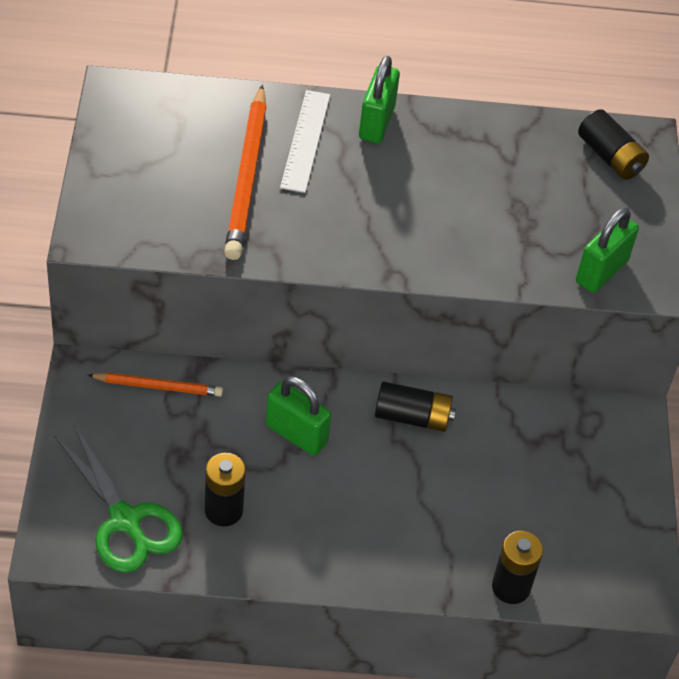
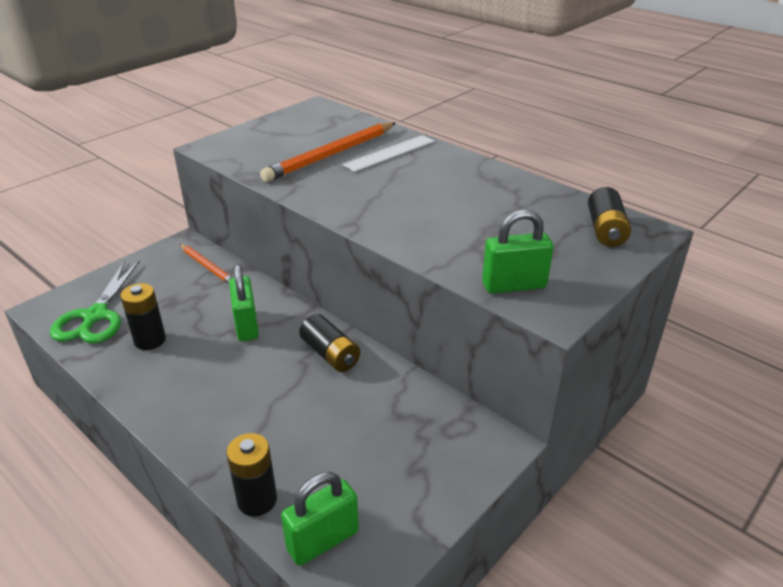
camera: 45 degrees right, 15 degrees down
green padlock [359,56,400,143] -> green padlock moved to [281,472,359,566]

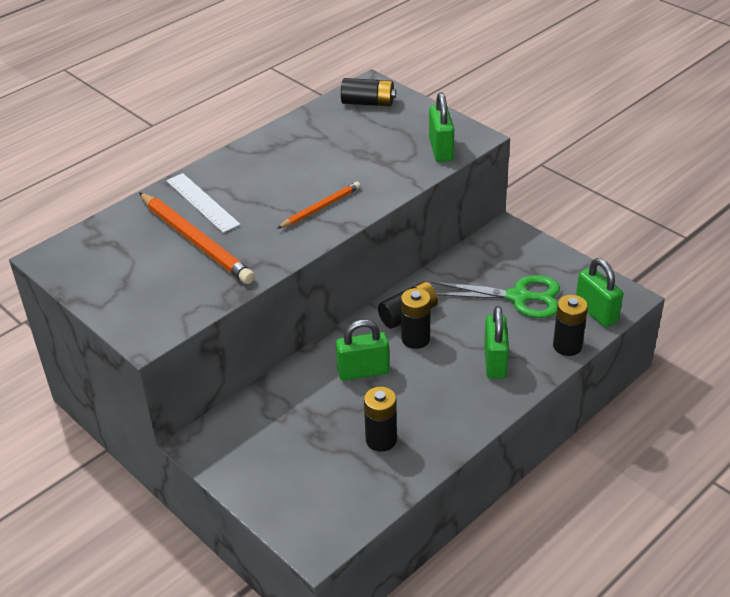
camera: 85 degrees left, 5 degrees up
green scissors [50,260,140,344] -> green scissors moved to [431,275,560,318]
orange pencil [180,244,233,284] -> orange pencil moved to [277,182,360,229]
none -> black battery [401,288,431,349]
none -> green padlock [484,306,509,379]

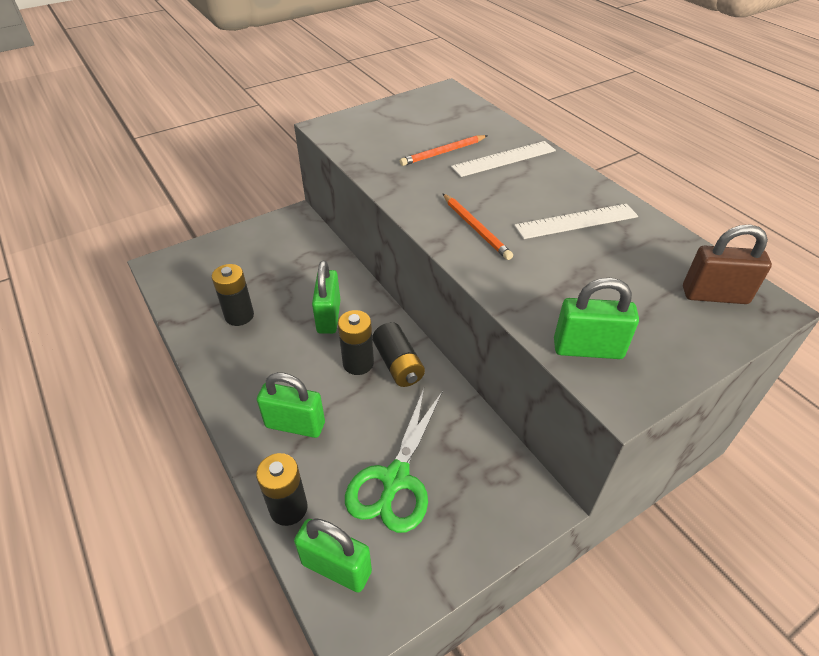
camera: 100 degrees right, 5 degrees up
orange pencil [139,192,255,284] -> orange pencil [400,135,488,166], size x0.57
black battery [341,78,396,106] -> brown padlock [683,225,772,304]
green padlock [576,258,623,327] -> green padlock turned 45 degrees clockwise [294,518,372,593]
none -> white ruler [514,204,638,239]

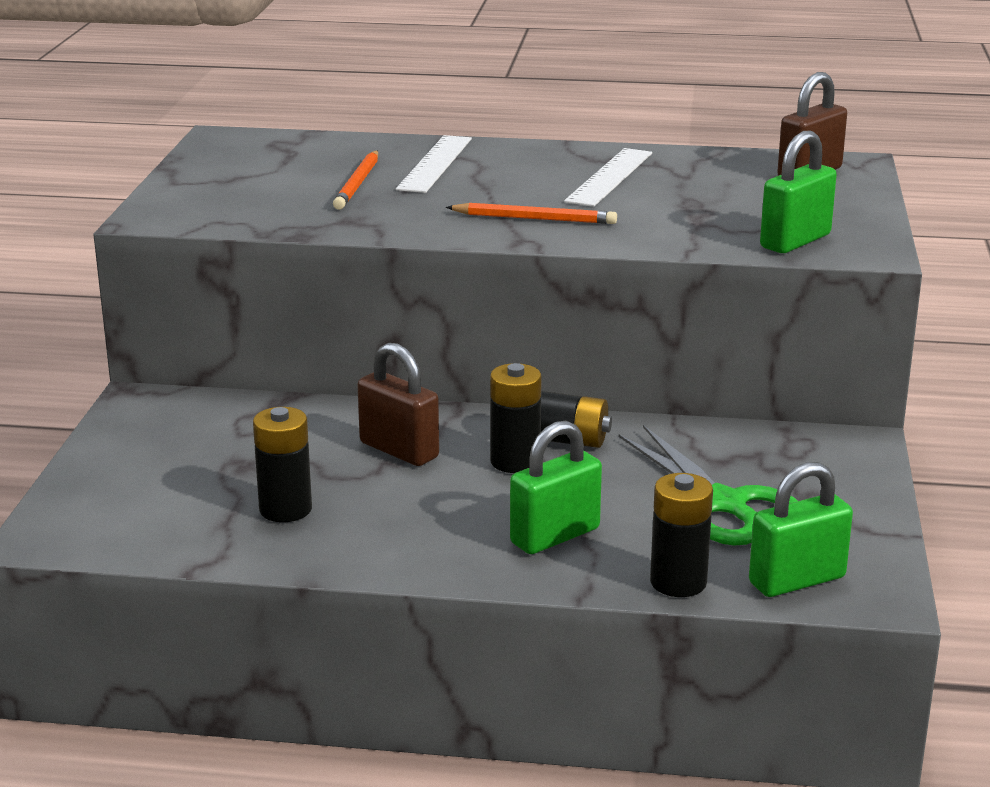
camera: 50 degrees left, 20 degrees down
green padlock [312,260,340,334] -> brown padlock [357,342,439,466]

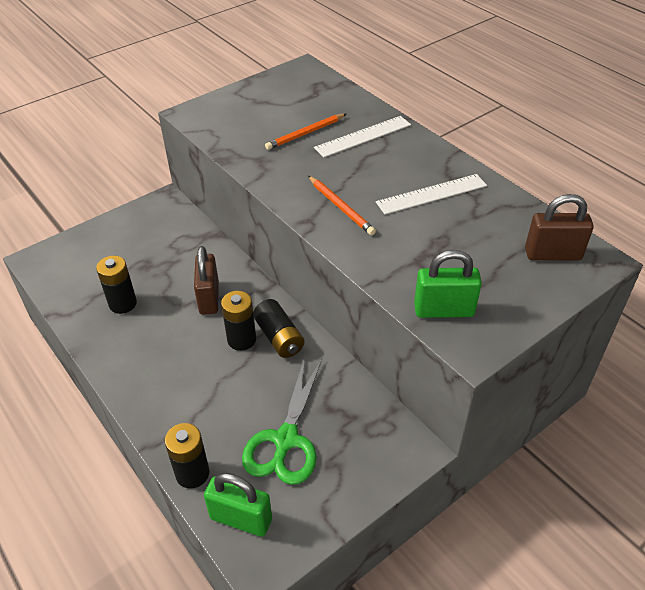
camera: 45 degrees right, 20 degrees up
green padlock [510,421,602,554] -> none

